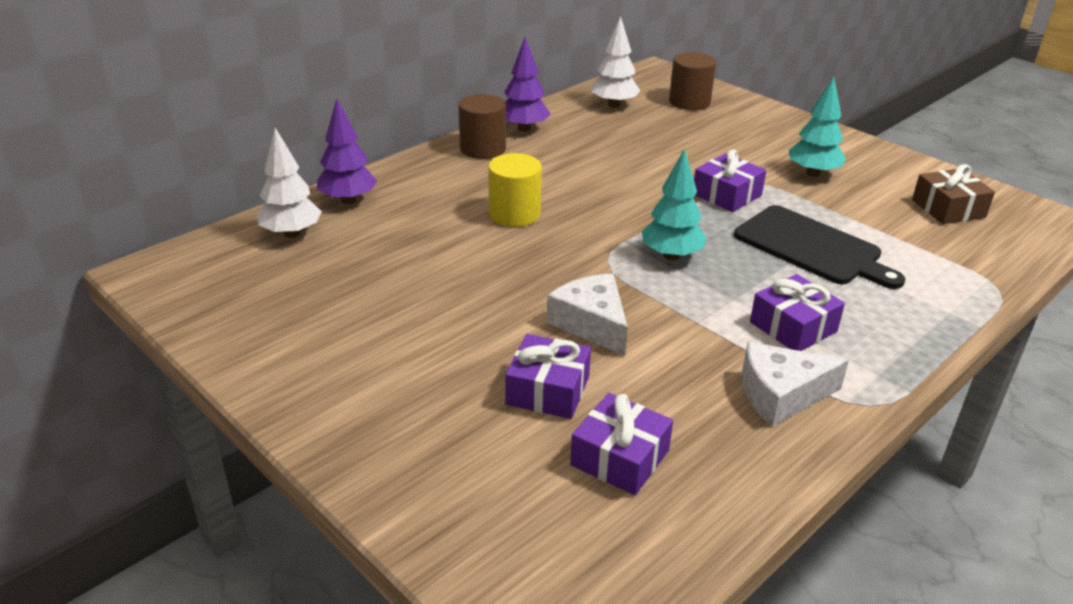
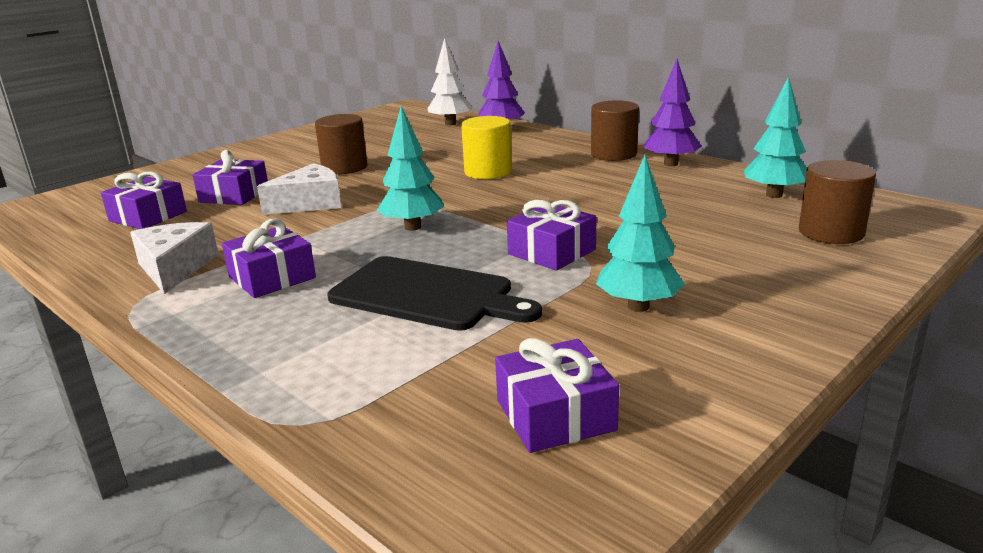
camera: 90 degrees right, 10 degrees down
white tree [592,16,640,108] -> turquoise tree [744,76,807,198]
black cutting board [734,205,905,289] -> black cutting board turned 105 degrees counterclockwise [327,256,542,331]
brown gift [912,164,995,224] -> purple gift [495,338,619,453]
none -> brown cylinder [315,114,368,175]

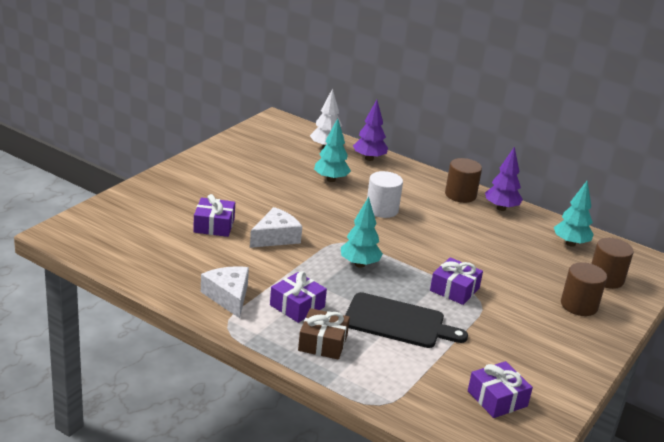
camera: 15 degrees left, 5 degrees up
purple gift [101,171,187,229] -> none
brown cylinder [315,114,368,175] -> brown cylinder moved to [561,262,607,316]
yellow cylinder [461,116,512,179] -> white cylinder [367,171,403,218]
turquoise tree [596,155,685,312] -> turquoise tree moved to [314,118,351,182]
none -> brown gift [298,308,350,360]

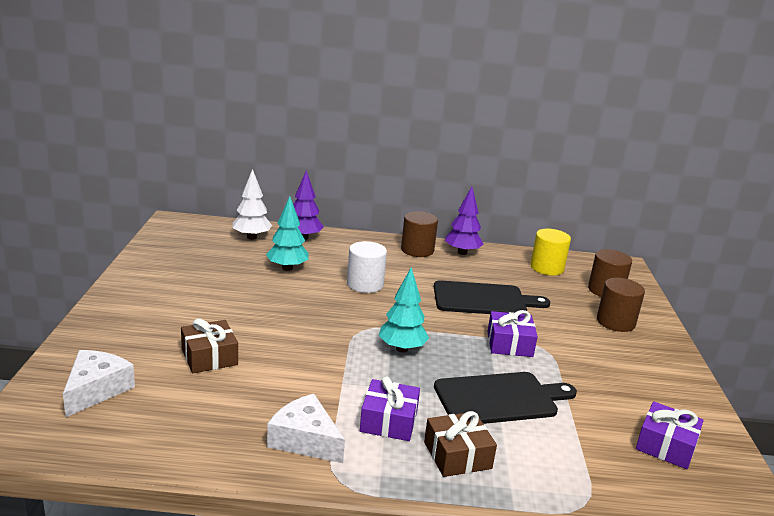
camera: 30 degrees left, 5 degrees down
purple gift [193,194,235,237] -> brown gift [181,318,238,373]
white cheese [250,207,302,248] -> white cheese moved to [63,350,135,417]
turquoise tree [554,181,594,247] -> yellow cylinder [530,229,571,276]
none -> black cutting board [434,280,550,314]

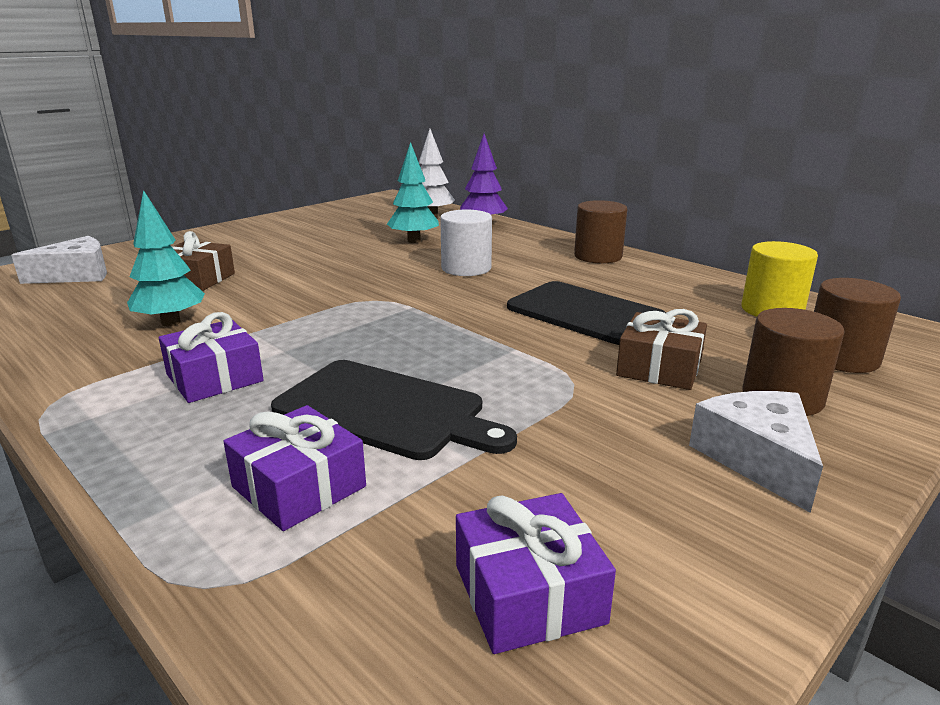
camera: 45 degrees right, 0 degrees up
white cheese [267,394,345,463] -> white cheese moved to [689,391,823,513]
turquoise tree [379,267,429,352] -> turquoise tree moved to [127,190,205,326]
brown gift [424,411,497,477] -> brown gift moved to [616,309,707,390]
purple tree [445,187,484,255] -> none
purple gift [488,310,538,357] -> purple gift moved to [223,405,366,531]

